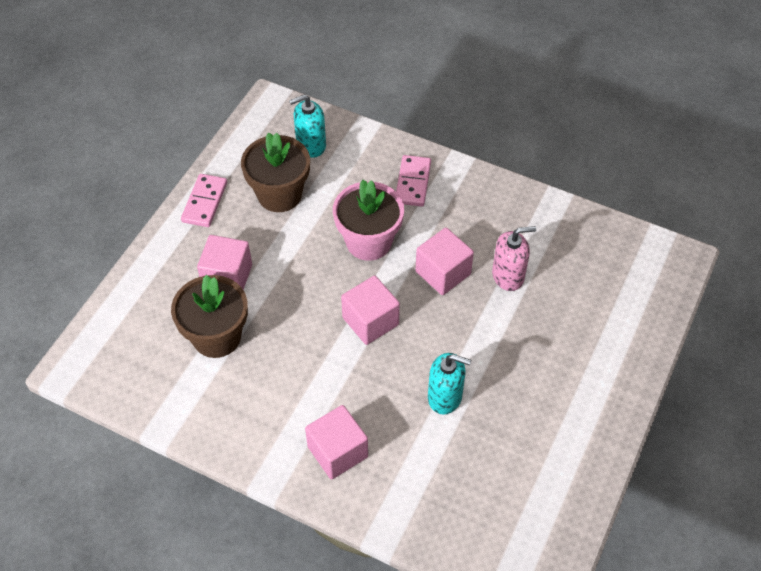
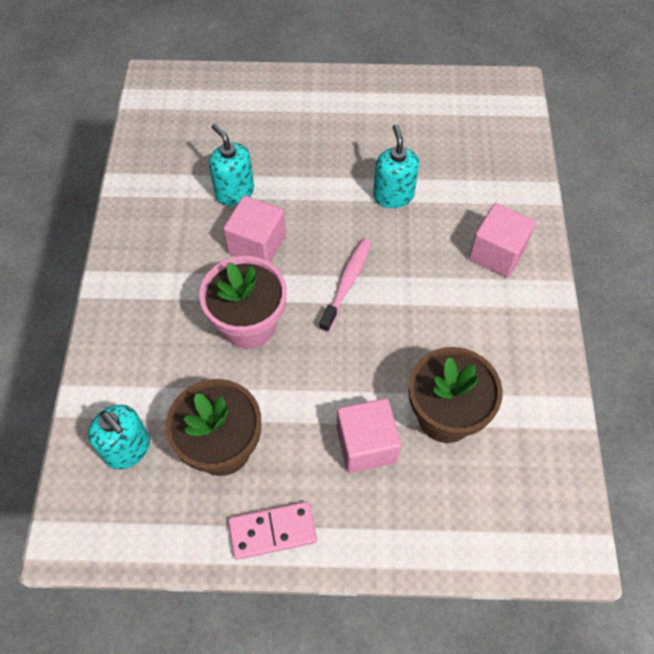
camera: 115 degrees left, 5 degrees up
pink cube [341,275,400,345] -> pink toothbrush [319,238,371,332]
pink domino [396,155,431,207] -> none
pink soap dispenser [492,226,536,291] -> turquoise soap dispenser [209,124,254,206]

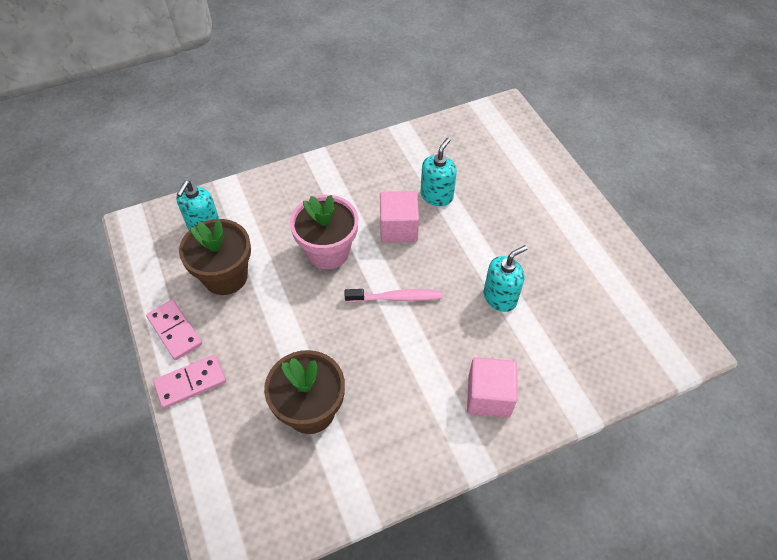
camera: 65 degrees right, 5 degrees down
pink cube [337,398,401,473] -> none
none -> pink domino [153,355,226,409]

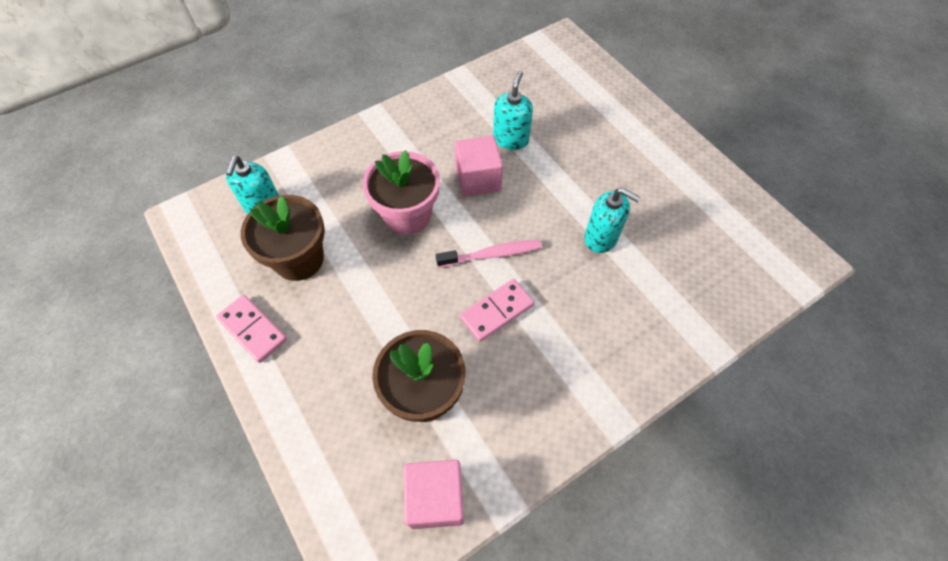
camera: 10 degrees left, 5 degrees up
pink domino [153,355,226,409] -> pink domino moved to [460,279,534,342]
pink cube [467,357,517,418] -> pink cube moved to [403,460,464,529]
turquoise soap dispenser [484,245,528,312] -> turquoise soap dispenser turned 75 degrees clockwise [584,188,640,253]

